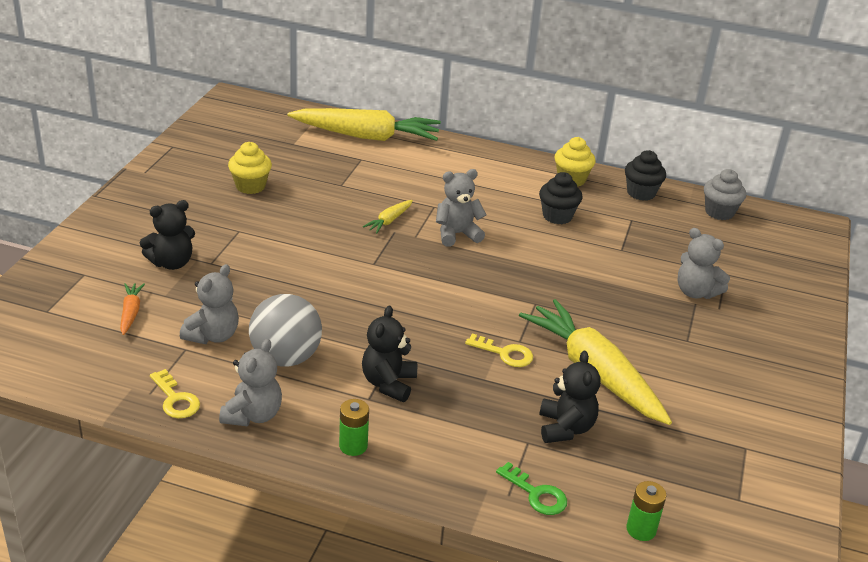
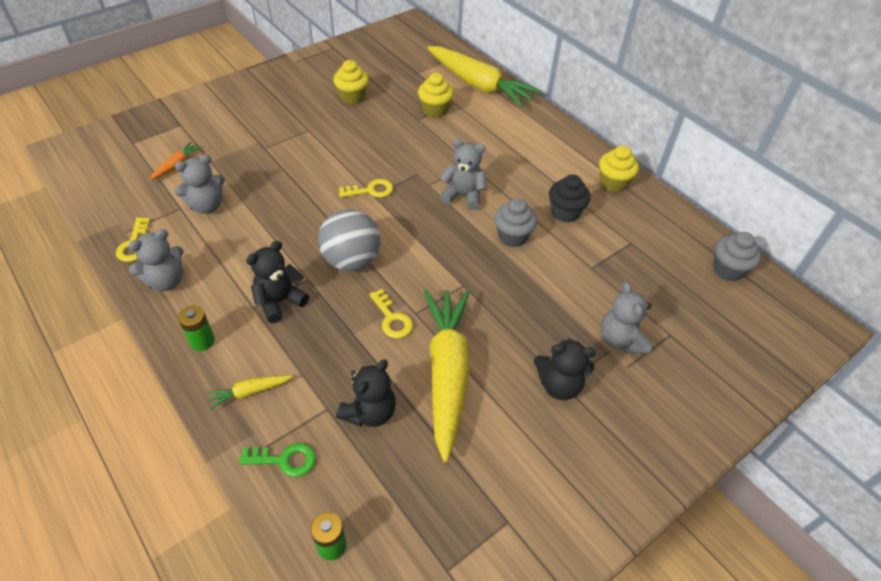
camera: 35 degrees right, 15 degrees up
black teddy bear [140,200,195,270] -> black teddy bear moved to [534,338,596,400]
grey ball [249,294,322,366] -> grey ball moved to [318,209,380,271]
yellow carrot [363,200,413,233] -> yellow carrot moved to [206,375,293,410]
green key [496,462,567,515] -> green key turned 75 degrees counterclockwise [239,443,316,477]
black cupcake [625,150,666,201] -> none
none -> yellow key [339,179,393,198]
none -> yellow cupcake [418,73,454,118]
none -> grey cupcake [494,198,537,247]

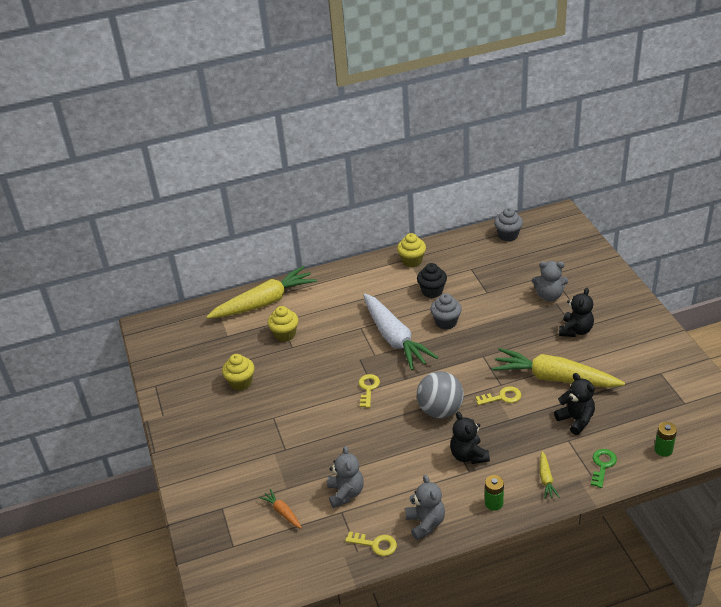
camera: 65 degrees left, 10 degrees down
grey teddy bear [440,139,487,210] -> white carrot [363,293,438,370]

